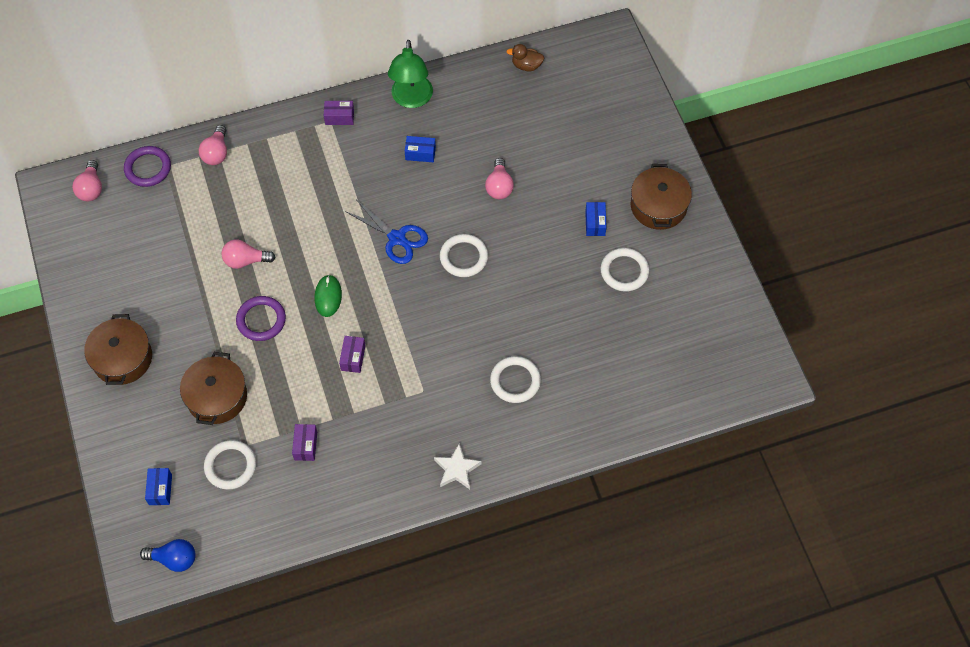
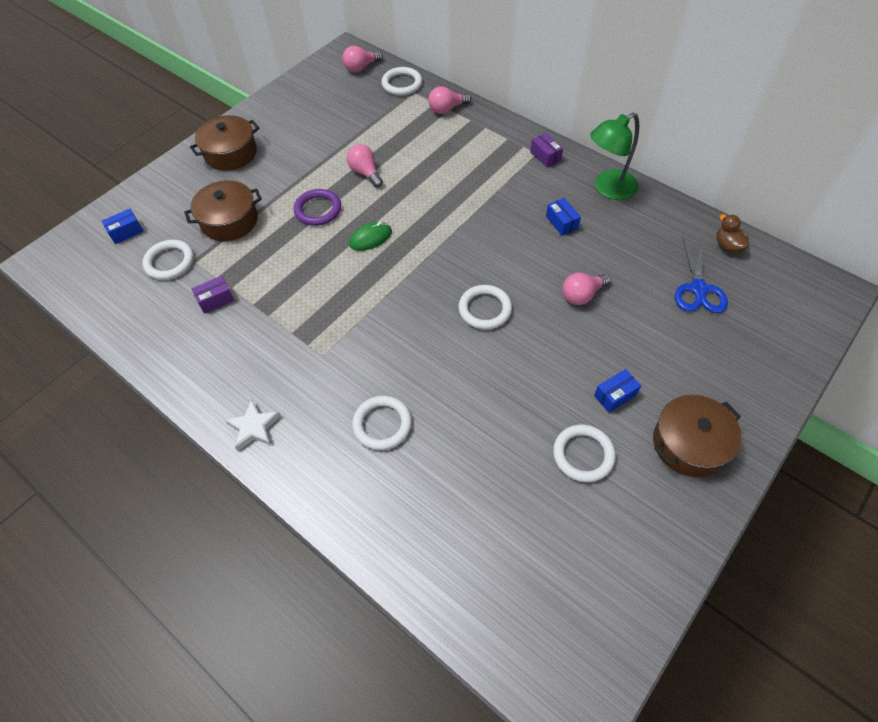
camera: 60 degrees right, 5 degrees down
purple ring [124,146,171,187] -> white ring [381,67,422,96]
blue light bulb [140,539,196,572] -> none
purple box [339,336,365,373] -> none
blue scissors [345,200,428,264] -> blue scissors moved to [675,238,728,313]

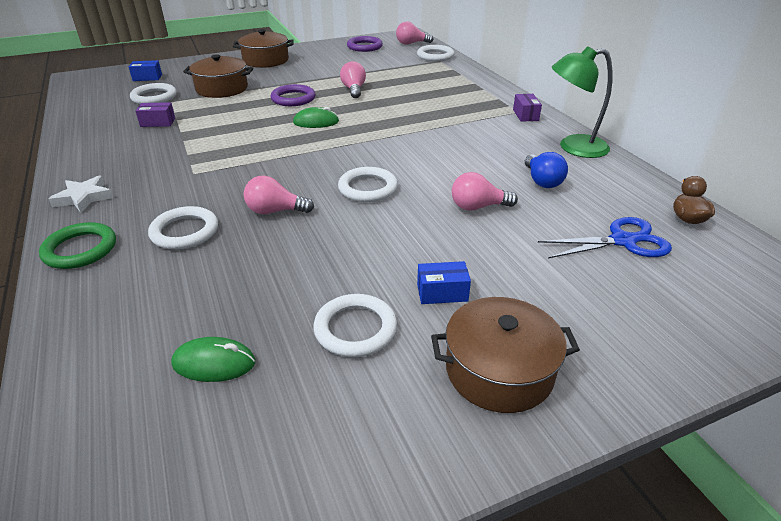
camera: 25 degrees right, 20 degrees down
pink light bulb [428,86,471,114] -> pink light bulb moved to [244,176,314,214]
blue box [546,198,581,236] -> none
blue scissors [675,238,728,313] -> blue scissors turned 135 degrees counterclockwise [538,217,672,259]
none -> green ring [39,222,116,269]
none -> green mouse [171,337,255,382]
none -> purple ring [347,36,383,52]
none -> blue light bulb [525,152,568,188]

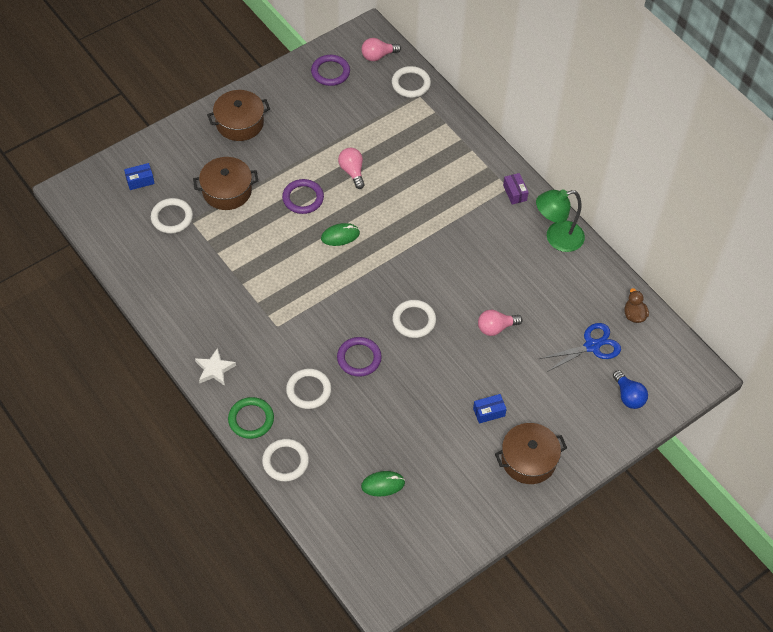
camera: 15 degrees left, 20 degrees up
purple box [135,102,175,127] -> none
pink light bulb [244,176,314,214] -> purple ring [337,337,382,377]
white ring [313,294,397,357] -> white ring moved to [262,439,309,482]
blue light bulb [525,152,568,188] -> blue light bulb moved to [613,370,648,409]

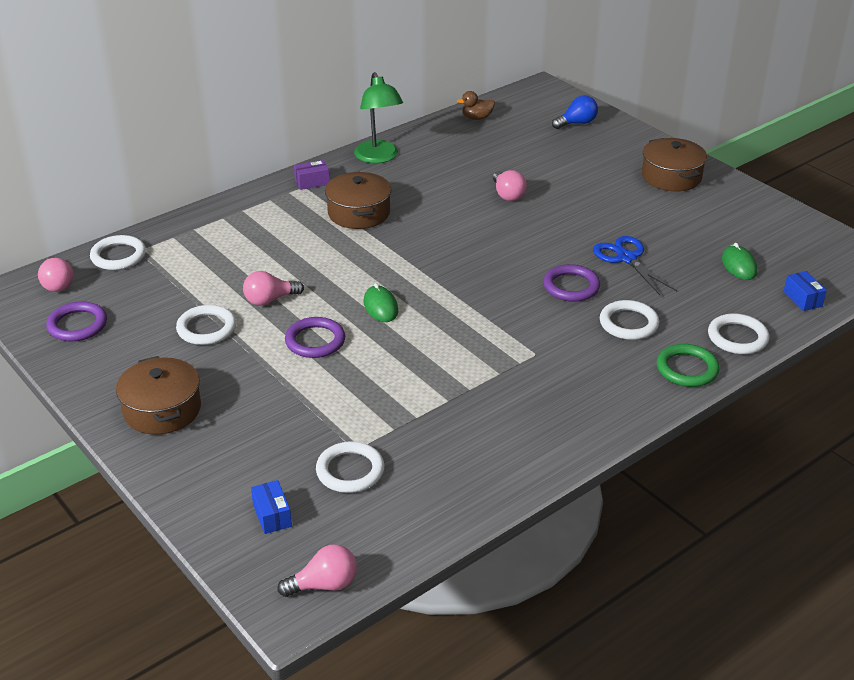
camera: 90 degrees left, 20 degrees down
brown pot [193,157,258,210] -> brown pot moved to [325,172,391,229]
white star [195,348,236,386] -> none
white ring [392,300,436,338] -> white ring moved to [176,305,236,345]
blue box [473,394,507,424] -> blue box moved to [784,271,827,311]
blue scissors [540,323,621,372] -> blue scissors moved to [593,236,677,295]
none -> pink light bulb [277,544,357,597]

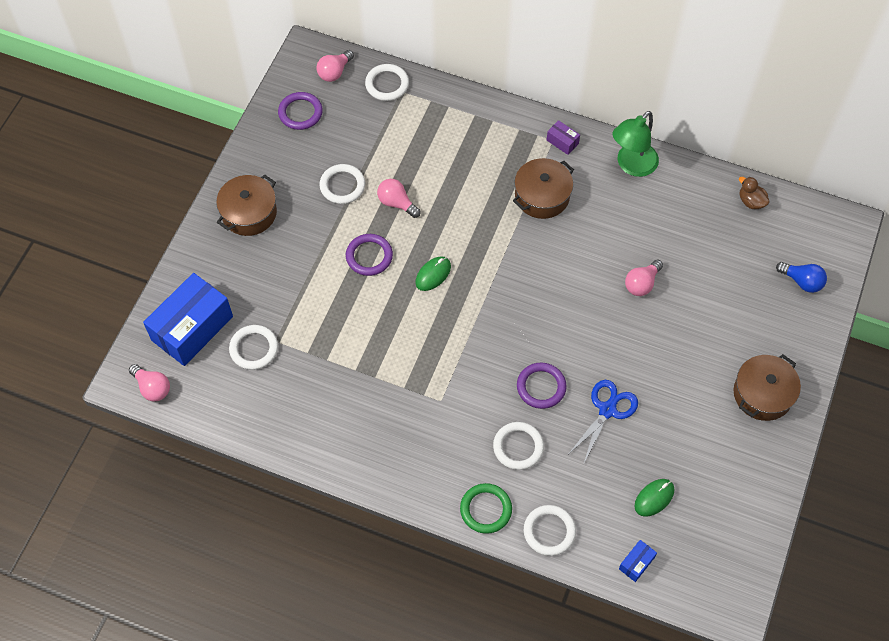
camera: 60 degrees right, 25 degrees up
blue box [251,480,292,534] -> blue box [143,273,233,366], size x2.39

